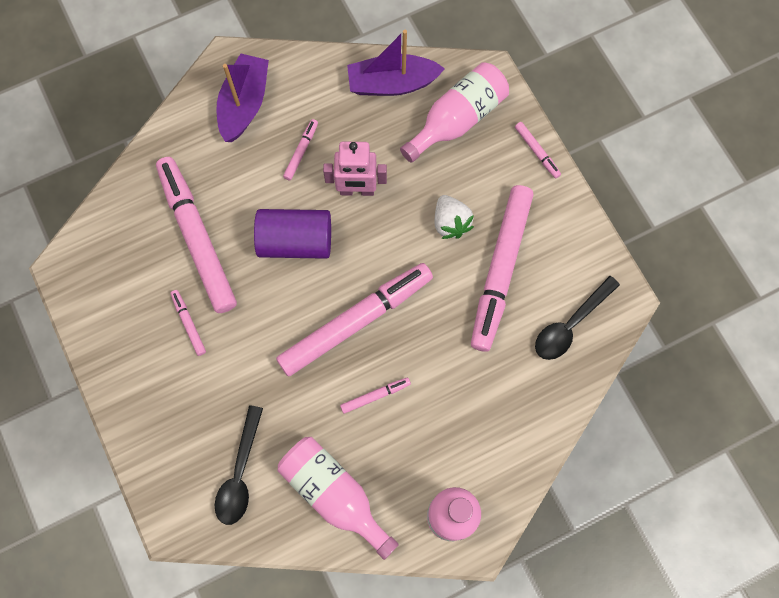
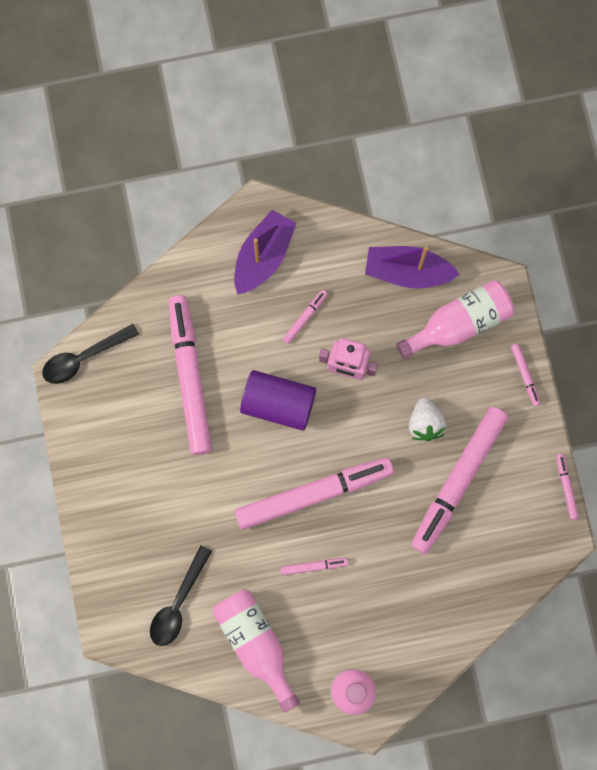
camera: 15 degrees right, 5 degrees up
pink marker [170,290,206,356] -> pink marker moved to [556,453,579,520]
black spoon [535,276,620,360] -> black spoon moved to [42,324,139,384]

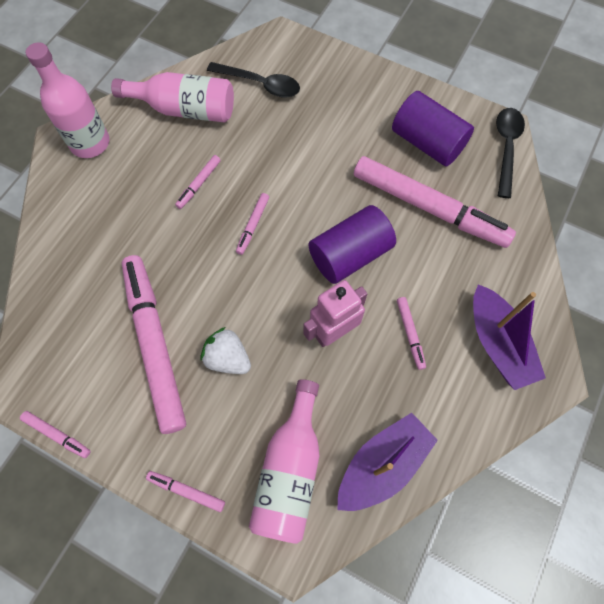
camera: 130 degrees right, 10 degrees down
black spoon [150,545,212,646] -> black spoon turned 135 degrees clockwise [207,62,300,98]
pink marker [235,457,394,530] -> pink marker [236,193,269,255], size x0.41
none -> purple cylinder [392,91,474,167]

